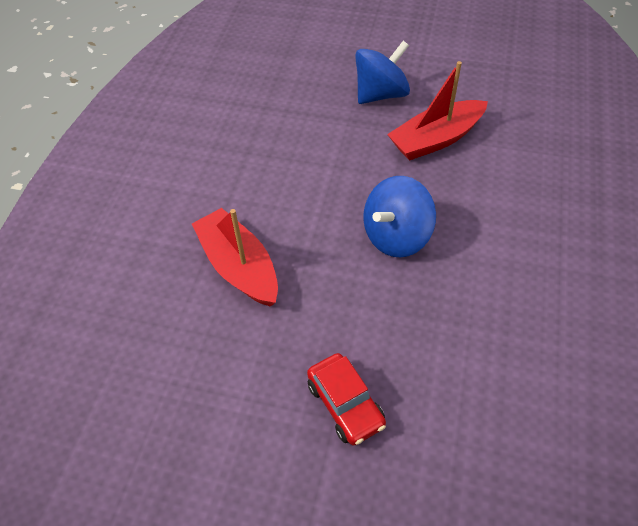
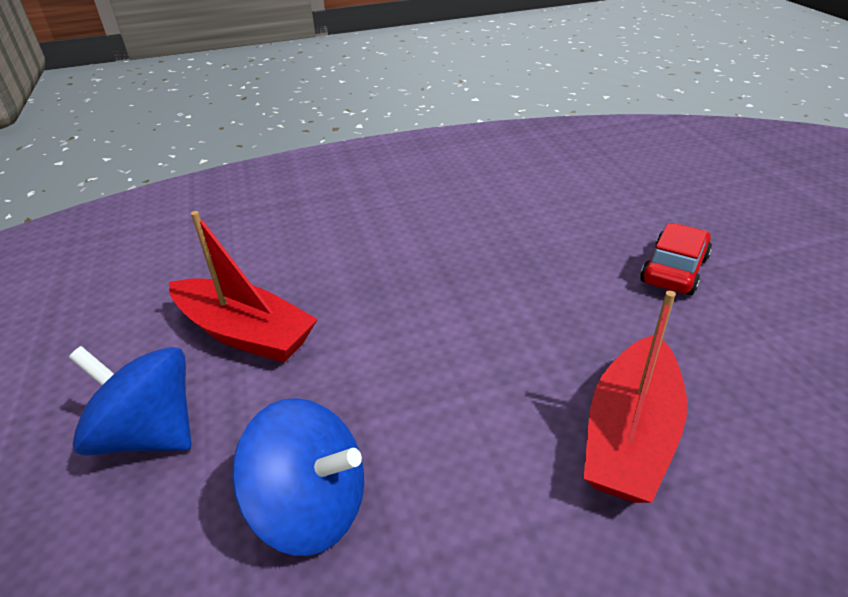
camera: 120 degrees left, 15 degrees down
blue spinning top [363,176,436,257] -> blue spinning top moved to [232,398,364,556]

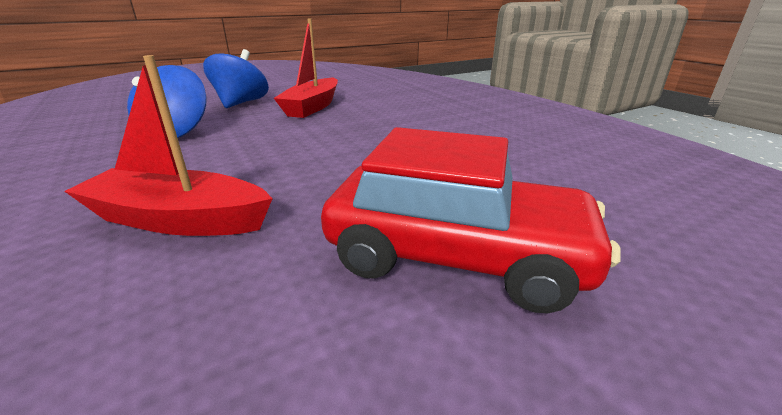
camera: 75 degrees right, 10 degrees down
red car [640,223,712,295] -> red car [321,127,621,313], size x1.78

